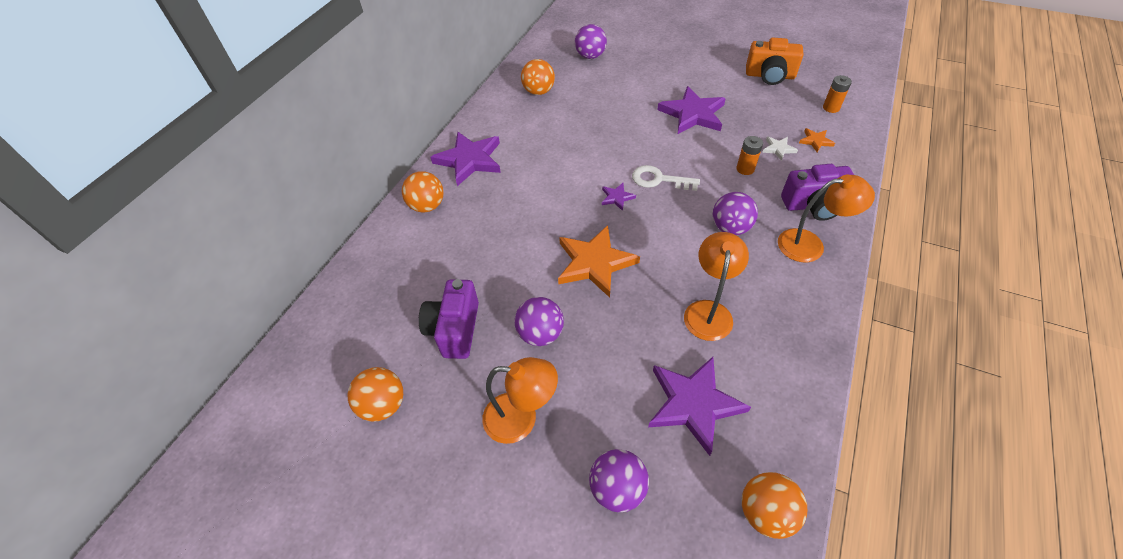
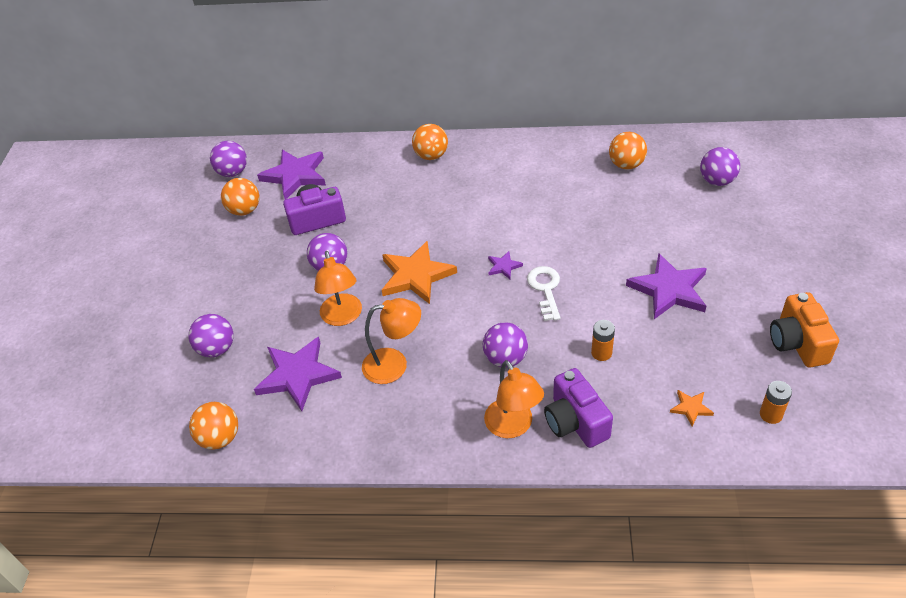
camera: 70 degrees right, 5 degrees down
purple star [430,132,501,186] -> purple star moved to [257,150,326,199]
orange lamp [482,357,558,444] -> orange lamp moved to [314,251,362,326]
white star [762,137,798,161] -> none
none -> purple ball [210,141,247,177]

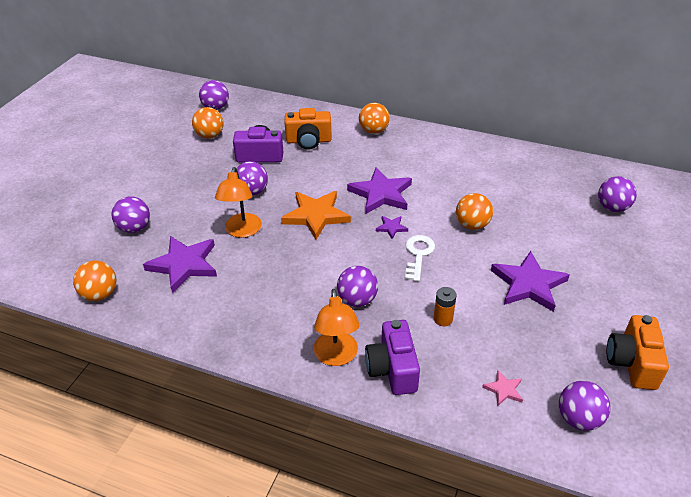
camera: 15 degrees right, 5 degrees down
purple star [257,150,326,199] -> purple star moved to [347,168,412,214]
orange lamp [362,298,421,384] -> none
orange ball [609,132,647,170] -> orange ball moved to [456,193,493,230]
orange star [670,390,714,426] -> pink star [482,370,523,406]
orange battery [760,381,792,424] -> purple ball [559,381,610,431]
none -> orange camera [284,108,332,150]

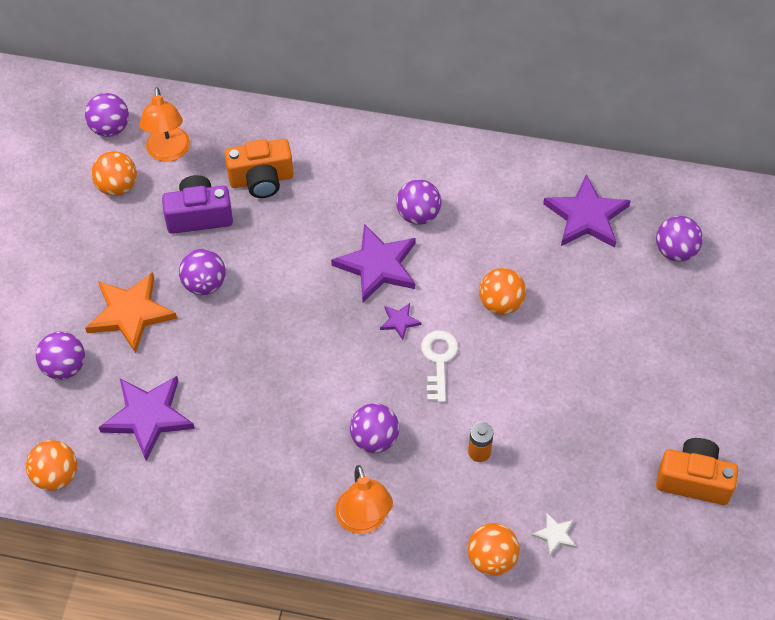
camera: 10 degrees left, 15 degrees up
orange lamp [215,167,262,238] -> orange lamp moved to [139,87,190,162]
orange star [281,191,351,240] -> orange star moved to [85,272,177,354]
orange ball [359,103,390,134] -> orange ball moved to [468,523,520,576]
purple camera [365,320,420,395] -> none
pink star [482,370,523,406] -> white star [532,513,576,556]
purple star [491,251,570,312] -> purple star moved to [543,174,631,248]
purple ball [559,381,610,431] -> purple ball moved to [396,180,441,225]
orange camera [607,315,669,390] -> orange camera turned 105 degrees clockwise [656,438,738,505]

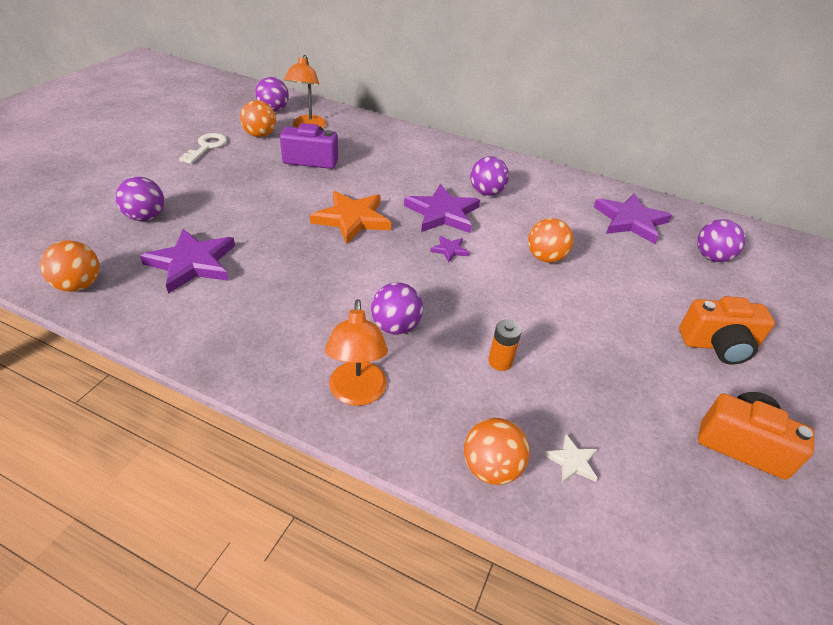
camera: 10 degrees right, 15 degrees down
orange star [85,272,177,354] -> orange star moved to [310,191,391,244]
purple ball [179,249,226,295] -> none
orange camera [224,139,293,198] -> orange camera moved to [679,296,775,365]
white key [421,330,458,403] -> white key moved to [179,133,227,164]

